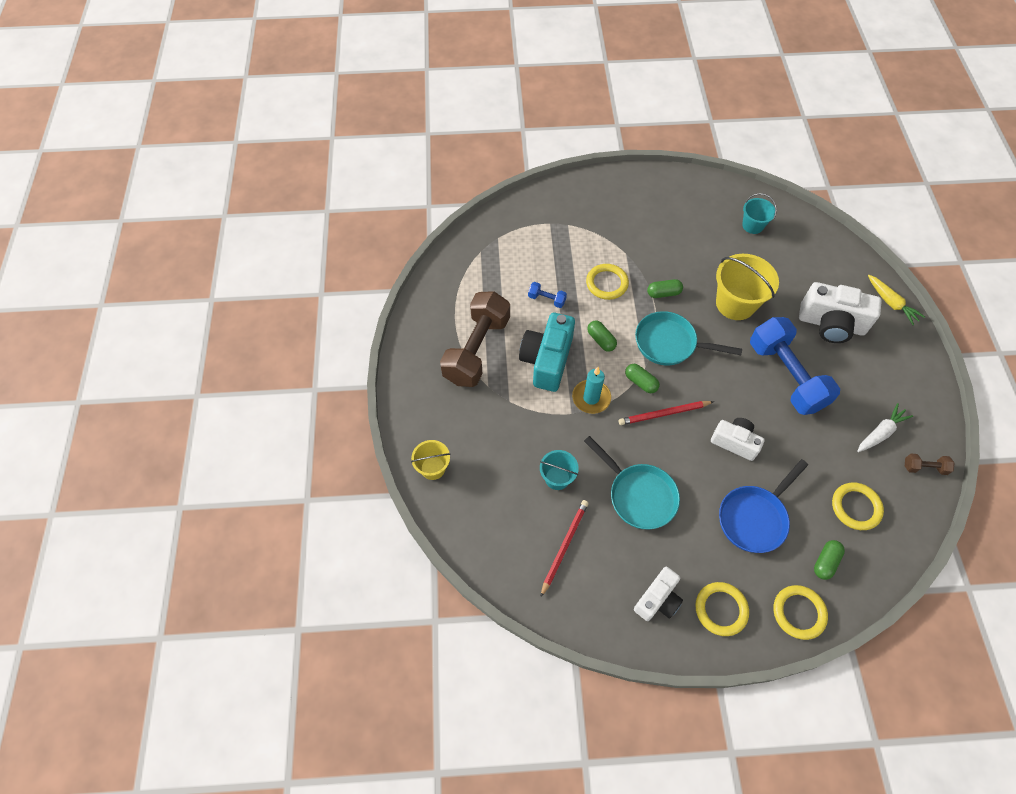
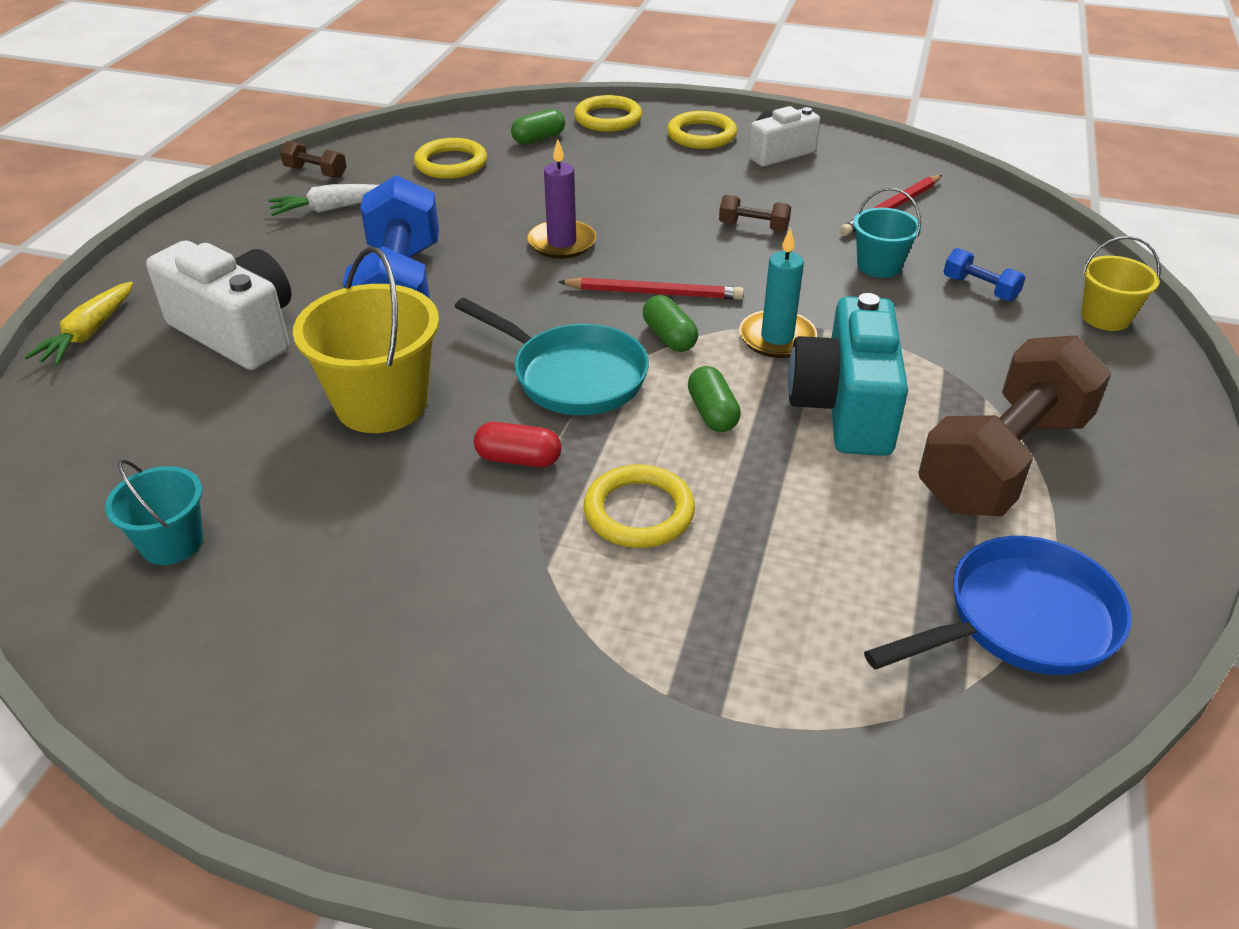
camera: 160 degrees left, 20 degrees down
turquoise camera [519,313,575,392] -> turquoise camera turned 150 degrees clockwise [788,293,908,456]
blue dumbbell [528,282,567,308] -> blue dumbbell moved to [944,248,1025,302]
turquoise pan [584,436,680,529] -> brown dumbbell [719,195,791,232]
green capsule [647,279,683,298] -> red capsule [474,422,561,467]
white camera [711,418,765,461] -> purple candle [527,139,596,259]
blue pan [719,459,808,553] -> blue pan moved to [864,536,1131,675]
yellow carrot [868,275,925,325] -> yellow carrot turned 150 degrees counterclockwise [24,282,133,365]

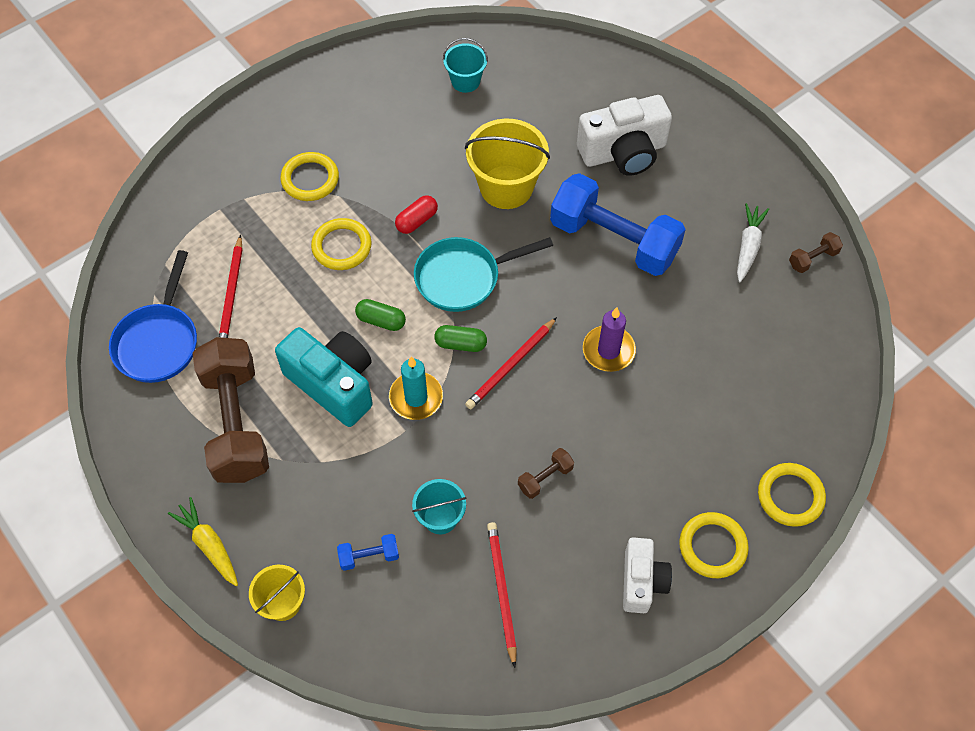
camera: 125 degrees right, 20 degrees up
yellow carrot [24,282,133,365] -> yellow carrot moved to [168,497,238,586]
yellow ring [414,138,487,179] -> yellow ring moved to [280,152,339,201]
green capsule [511,109,565,145] -> none
none -> red pencil [219,235,242,338]

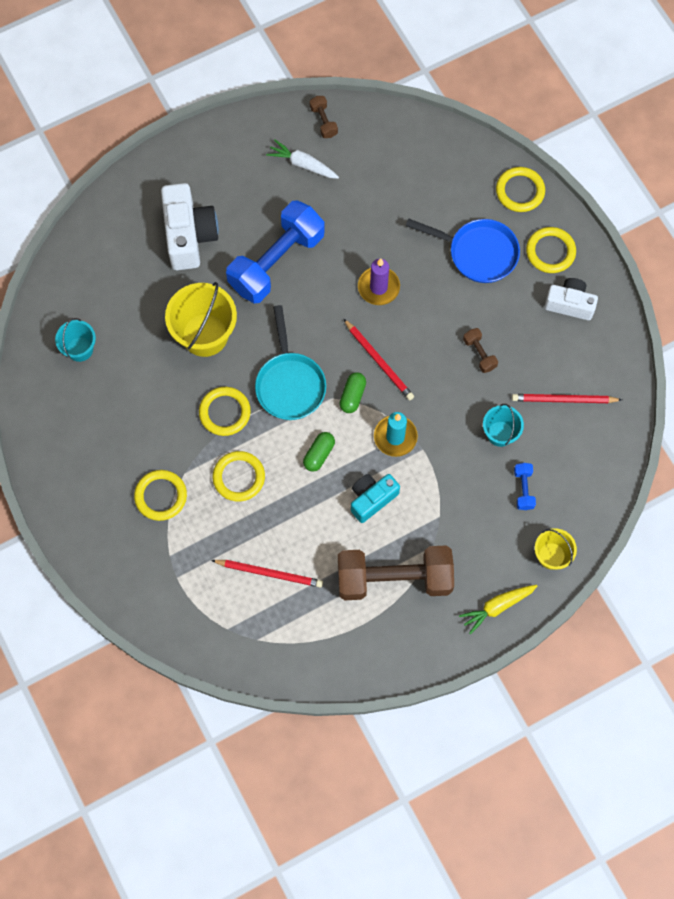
camera: 80 degrees left, 10 degrees up
blue pan [109,250,197,383] -> blue pan moved to [406,218,520,283]
turquoise camera [275,327,373,427] -> turquoise camera [351,474,400,523], size x0.63
red capsule [395,195,438,234] -> yellow ring [199,387,251,436]

